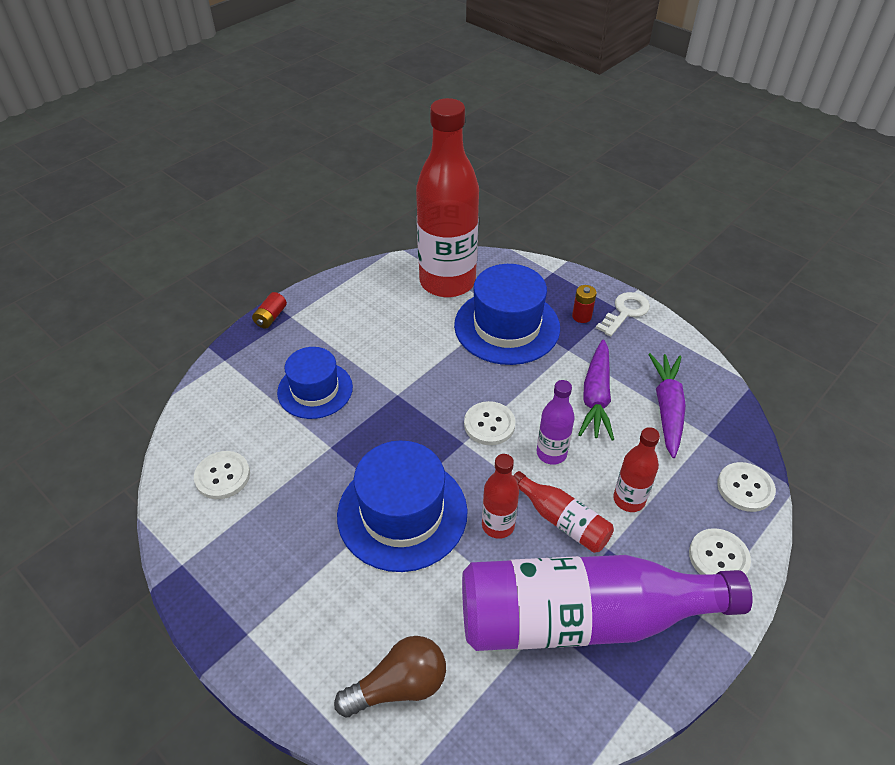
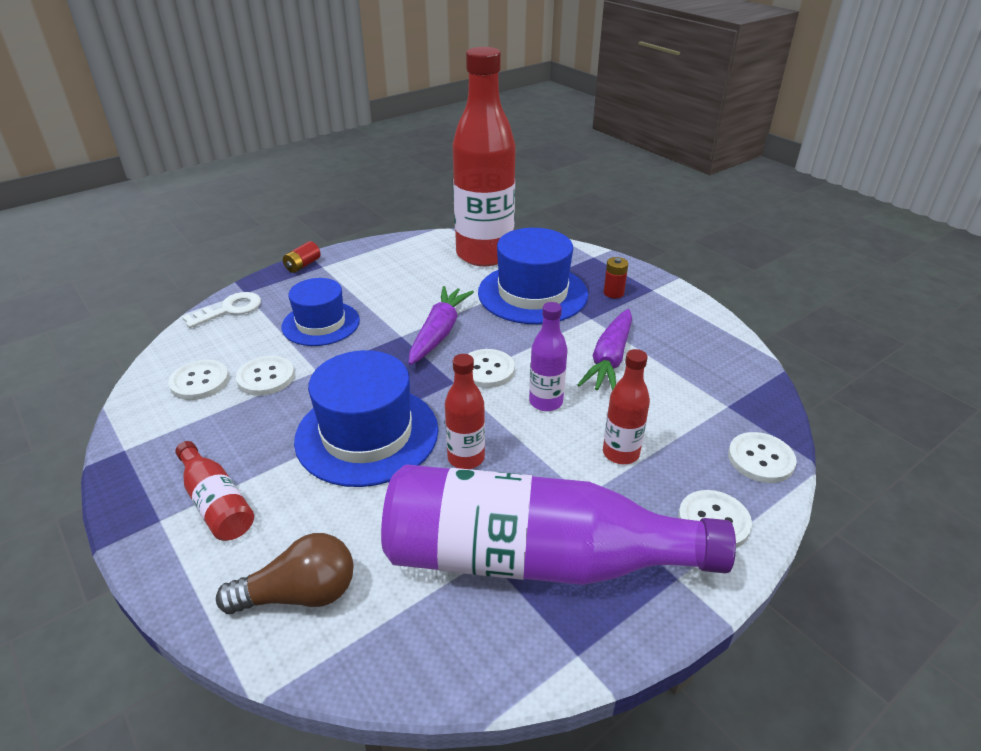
camera: 10 degrees right, 10 degrees down
red bottle [513,471,614,553] -> red bottle moved to [175,441,254,541]
white key [596,292,650,336] -> white key moved to [182,292,261,328]
purple carrot [648,353,686,458] -> purple carrot moved to [409,286,474,365]
none -> white button [236,356,295,396]

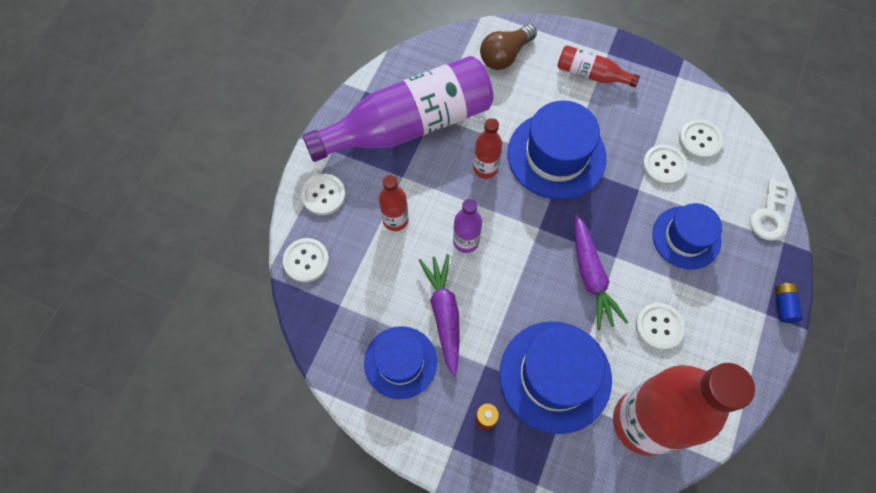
camera: 150 degrees right, 30 degrees up
red battery [283,241,321,273] -> blue battery [775,283,803,323]
white button [468,349,515,388] -> white button moved to [635,303,685,350]
none -> blue hat [364,326,437,399]

